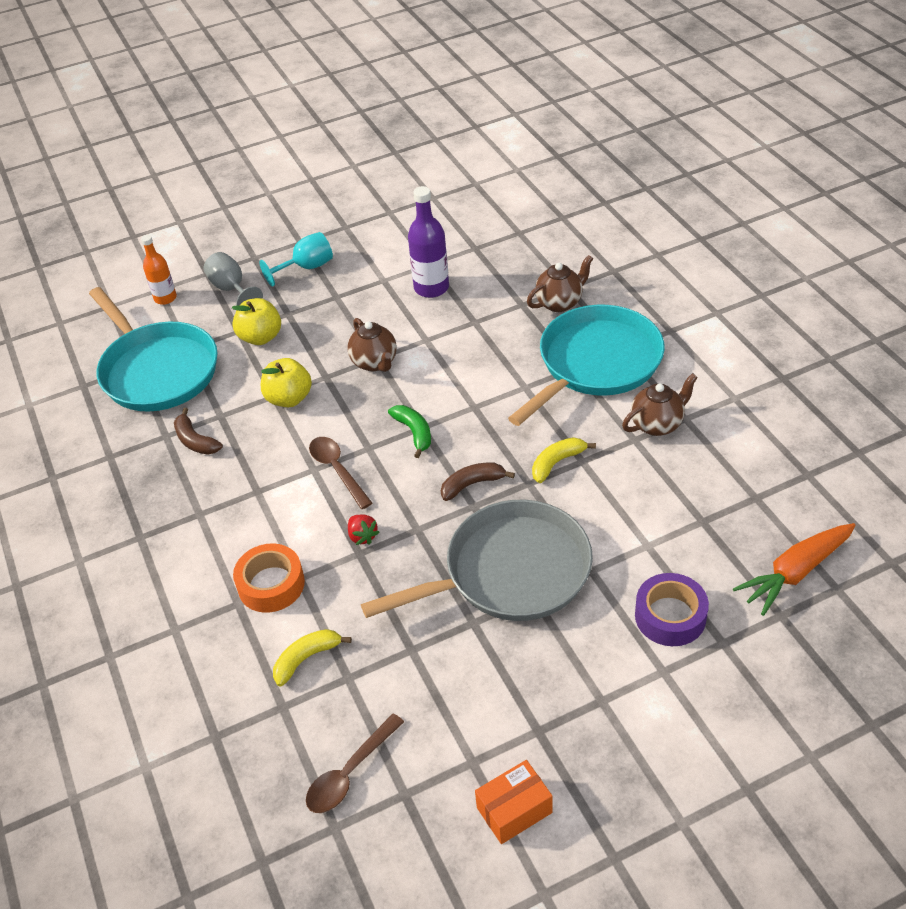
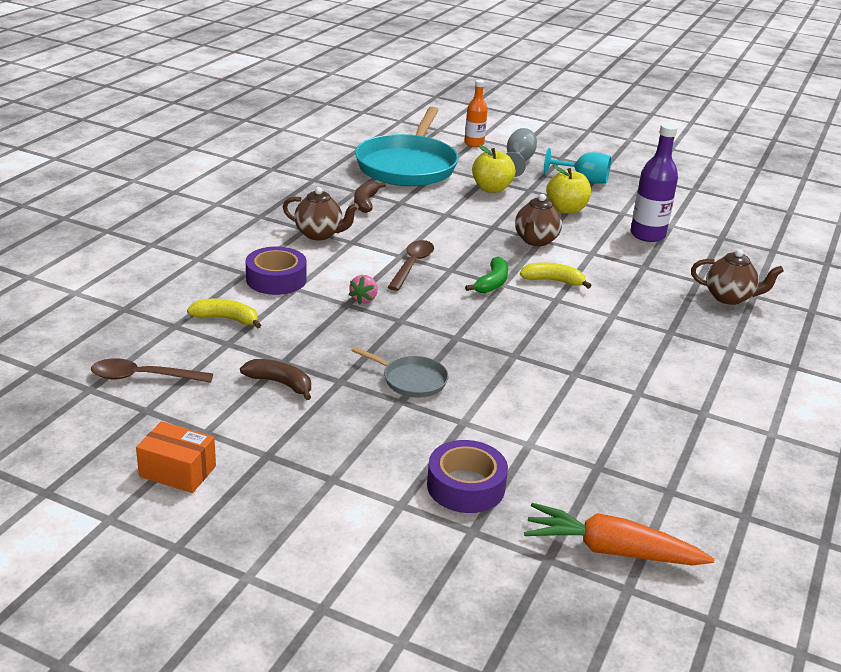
camera: 45 degrees right, 15 degrees down
orange tape [233,543,305,613] -> purple tape [246,247,306,295]
yellow apple [261,358,312,407] -> yellow apple moved to [546,165,591,214]
red strawberry [348,515,379,545] -> pink strawberry [349,275,378,304]
grey pan [361,500,593,621] -> grey pan [351,347,448,398], size x0.44
brown banana [441,462,515,501] -> brown banana moved to [240,359,311,400]
turquoise pan [508,305,665,426] -> none
yellow banana [532,437,596,483] -> yellow banana moved to [520,262,592,289]
brown teapot [622,373,698,436] -> brown teapot moved to [283,187,359,240]

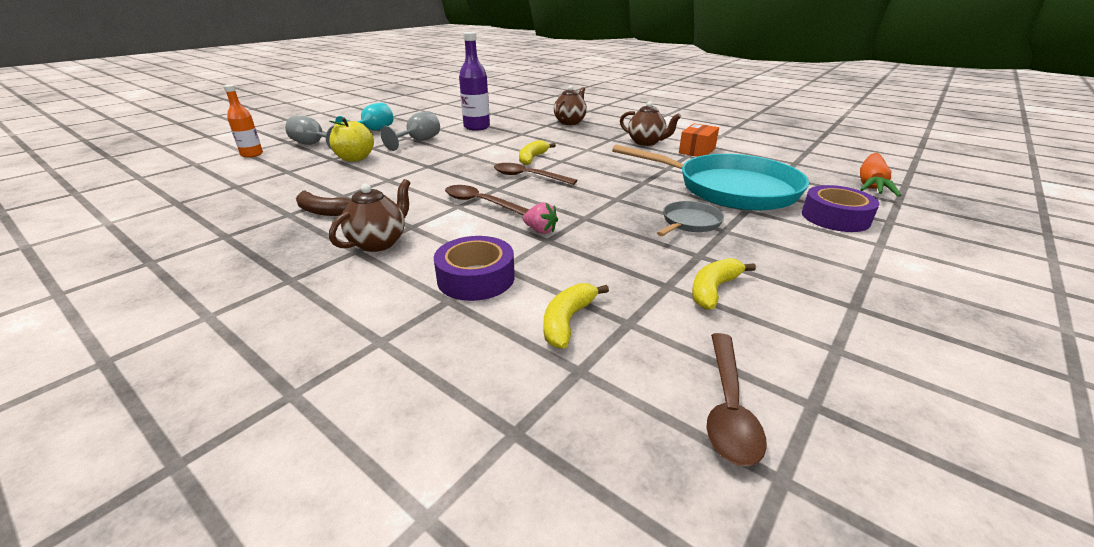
camera: 75 degrees left, 0 degrees up
orange box [136,421,216,493] -> orange box moved to [679,123,719,157]
brown banana [240,359,311,400] -> yellow banana [692,258,756,309]
turquoise pan [355,107,459,186] -> turquoise pan moved to [612,144,809,211]
green banana [465,256,508,293] -> brown spoon [494,163,577,185]
brown teapot [515,194,562,246] -> brown teapot moved to [620,101,681,146]
yellow apple [546,165,591,214] -> grey goblet [380,111,440,151]

